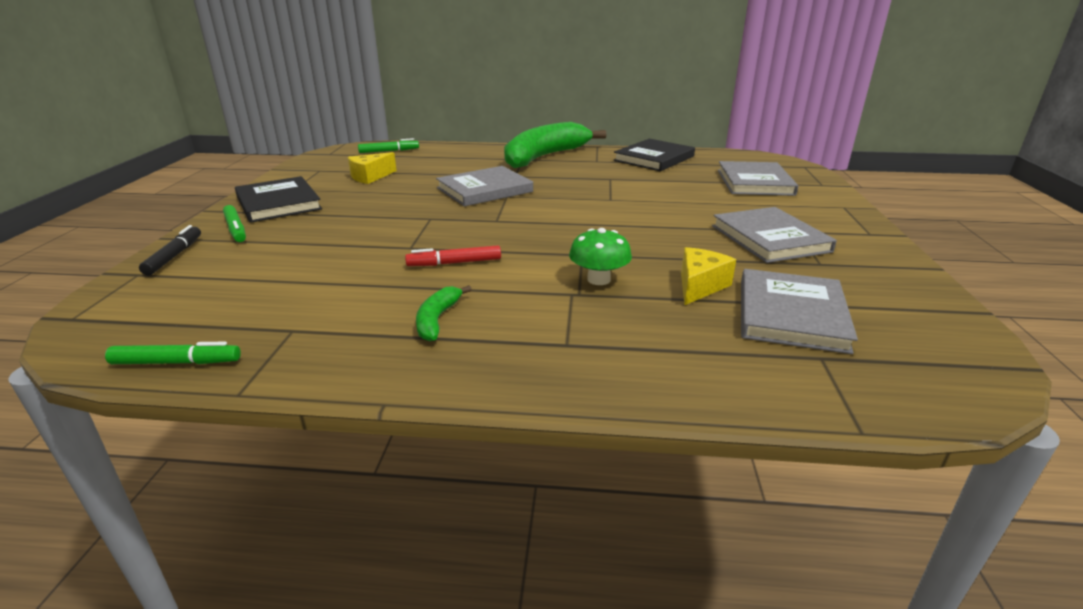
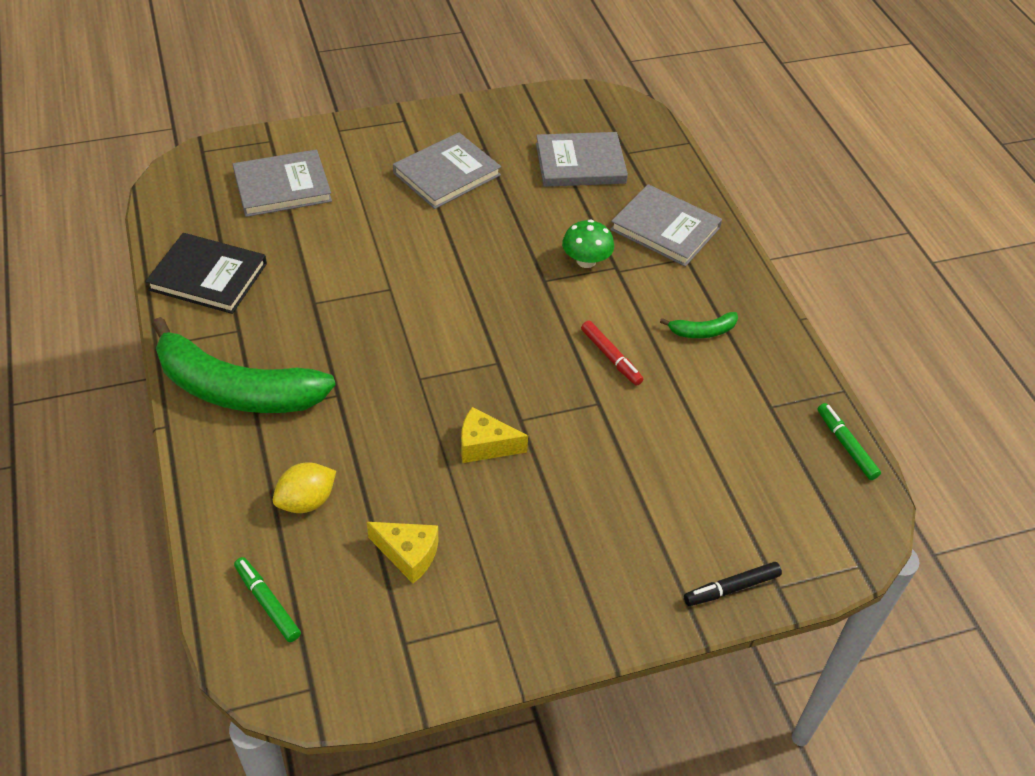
camera: 115 degrees left, 20 degrees up
green marker [223,205,246,242] -> none
black book [235,176,322,223] -> none
grey book [436,166,533,206] -> grey book moved to [610,184,722,267]
yellow cheese [681,247,736,305] -> yellow cheese moved to [461,407,528,463]
none -> yellow lemon [273,462,336,513]

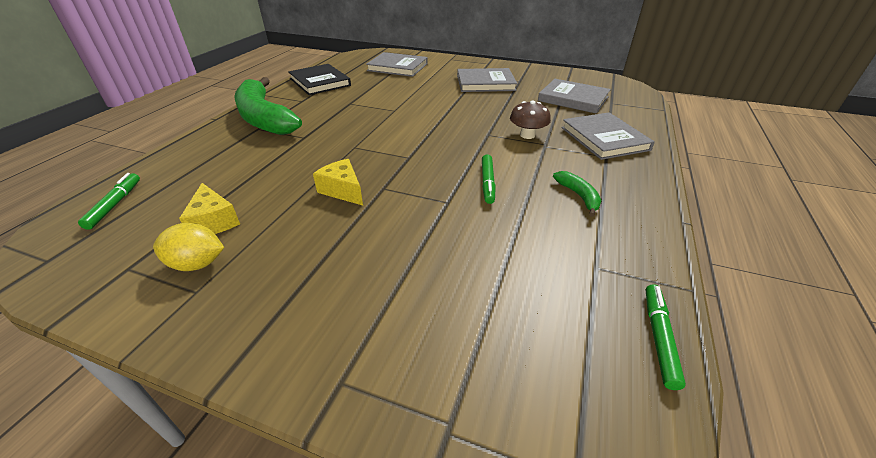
camera: 40 degrees right, 10 degrees down
yellow lemon [273,462,336,513] -> yellow lemon moved to [153,223,224,271]
green mushroom [562,220,614,268] -> brown mushroom [510,101,551,139]
red marker [581,321,644,386] -> green marker [482,154,496,204]
green banana [660,312,738,338] -> green banana turned 135 degrees counterclockwise [553,171,602,217]
black marker [684,562,782,606] -> none

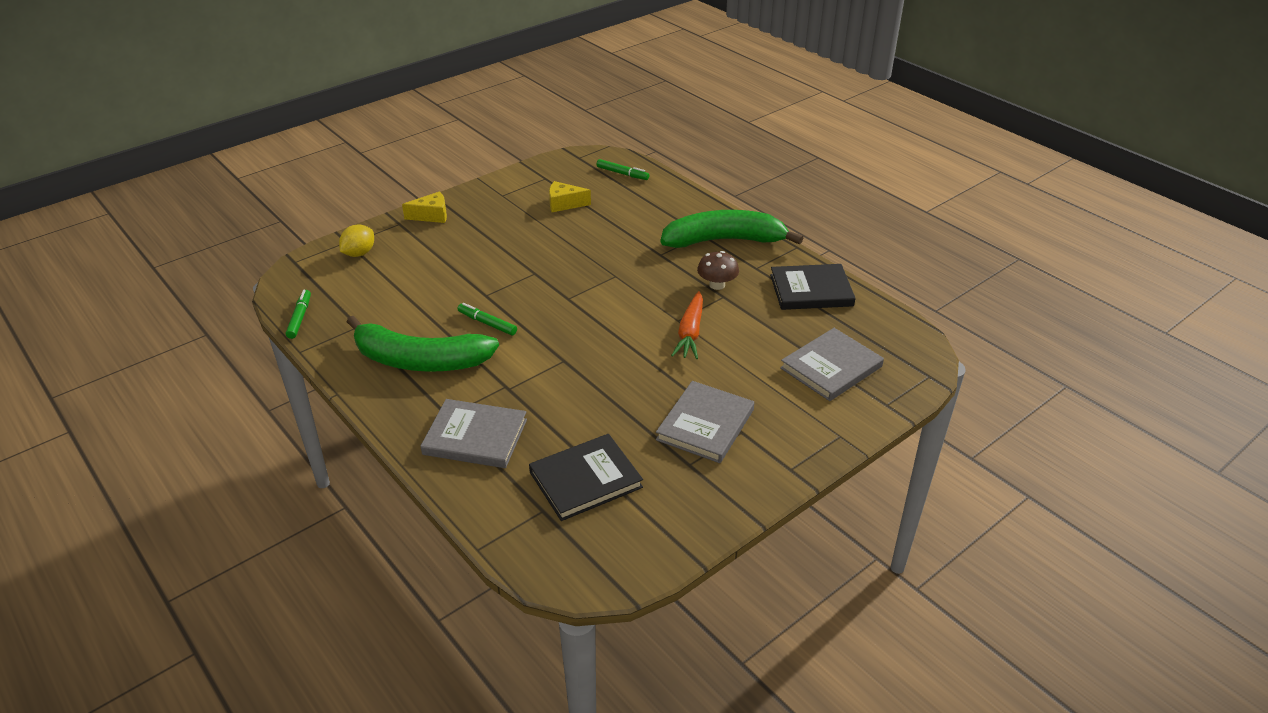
camera: 120 degrees right, 0 degrees up
yellow lemon [153,223,224,271] -> yellow lemon moved to [339,224,374,257]
yellow cheese [313,159,363,206] -> yellow cheese moved to [402,191,447,223]
brown mushroom [510,101,551,139] -> brown mushroom moved to [697,251,739,290]
grey book [538,79,611,114] -> black book [529,434,643,521]
green banana [553,171,602,217] -> green banana [347,316,499,372], size x2.42
green marker [646,284,686,390] -> green marker turned 135 degrees counterclockwise [286,290,311,339]
none -> orange carrot [671,291,703,359]

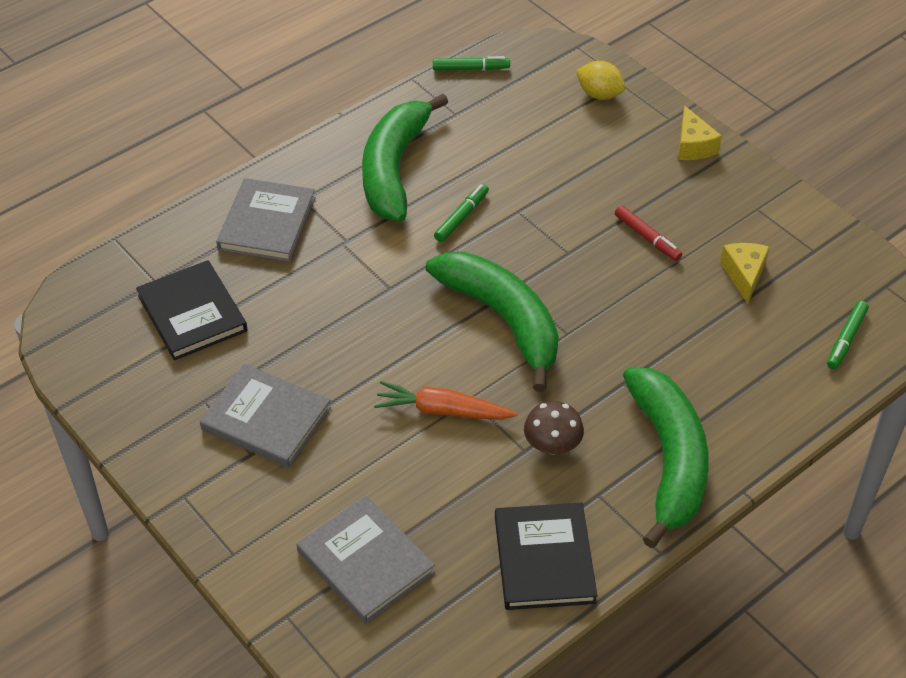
camera: 90 degrees right, 10 degrees up
none -> green banana [426,252,559,392]
none -> red marker [615,205,682,261]

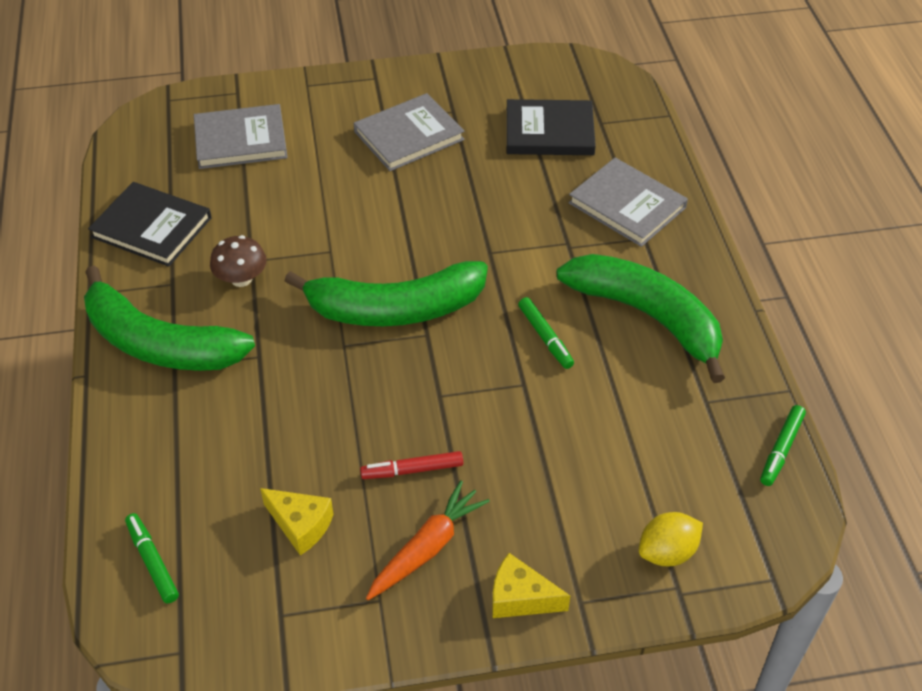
camera: 120 degrees right, 0 degrees up
orange carrot [374,381,518,420] -> orange carrot moved to [366,480,490,600]

